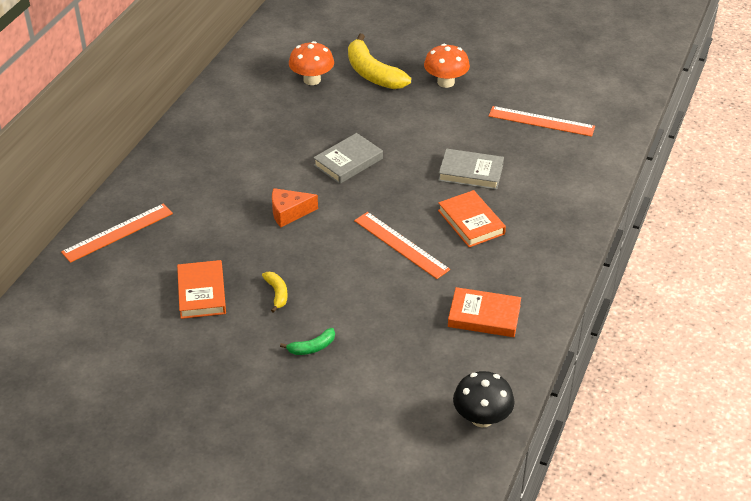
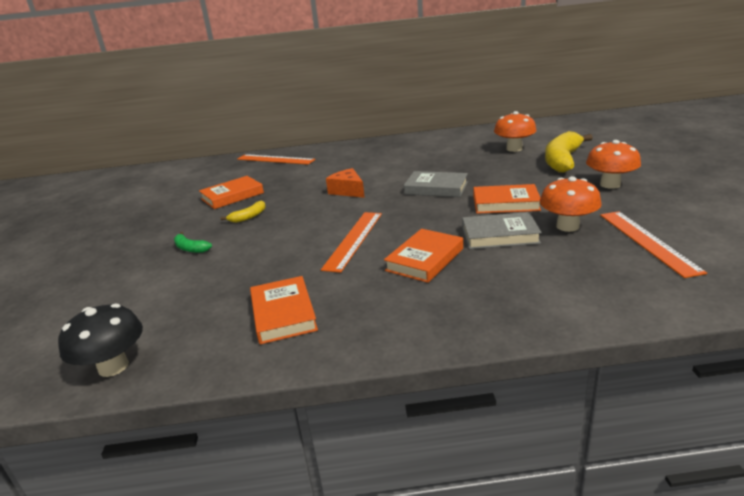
camera: 65 degrees right, 15 degrees down
grey book [438,148,504,190] -> grey book turned 75 degrees counterclockwise [462,212,542,249]
none -> orange book [474,184,541,214]
none -> orange mushroom [540,176,602,232]

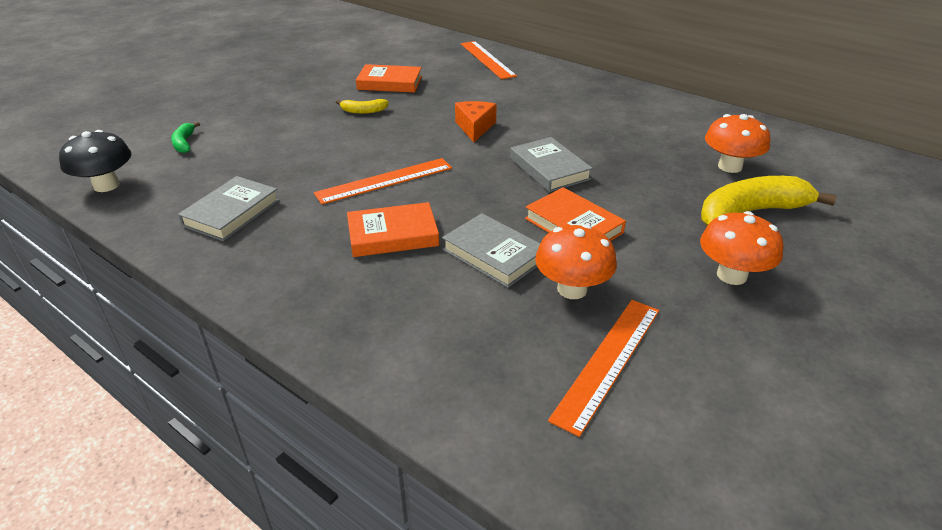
camera: 40 degrees right, 10 degrees up
green banana [174,232,212,253] -> green banana moved to [171,122,200,153]
orange book [250,276,318,344] -> grey book [178,176,280,241]

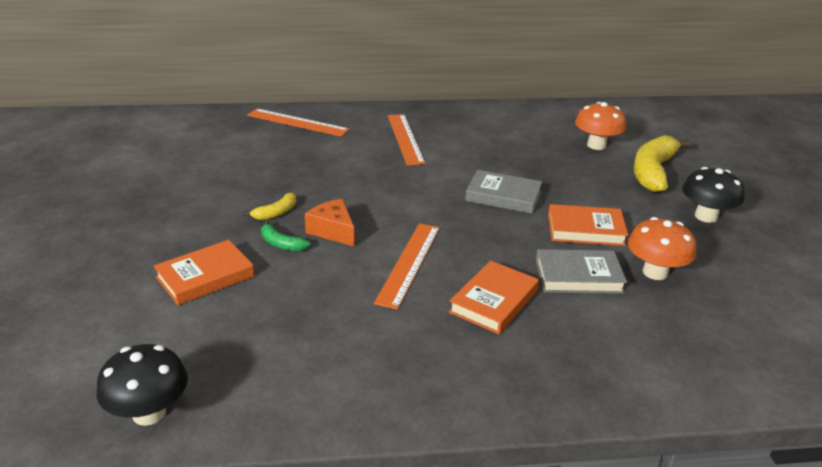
camera: 45 degrees left, 5 degrees down
green banana [171,122,200,153] -> green banana moved to [261,220,310,251]
grey book [178,176,280,241] -> none
orange book [356,64,422,93] -> orange book moved to [154,240,254,305]
orange cheese [455,101,497,142] -> orange cheese moved to [305,199,355,247]
orange ruler [548,300,659,437] -> orange ruler moved to [388,114,426,166]
orange mushroom [700,211,783,285] -> black mushroom [682,167,744,223]

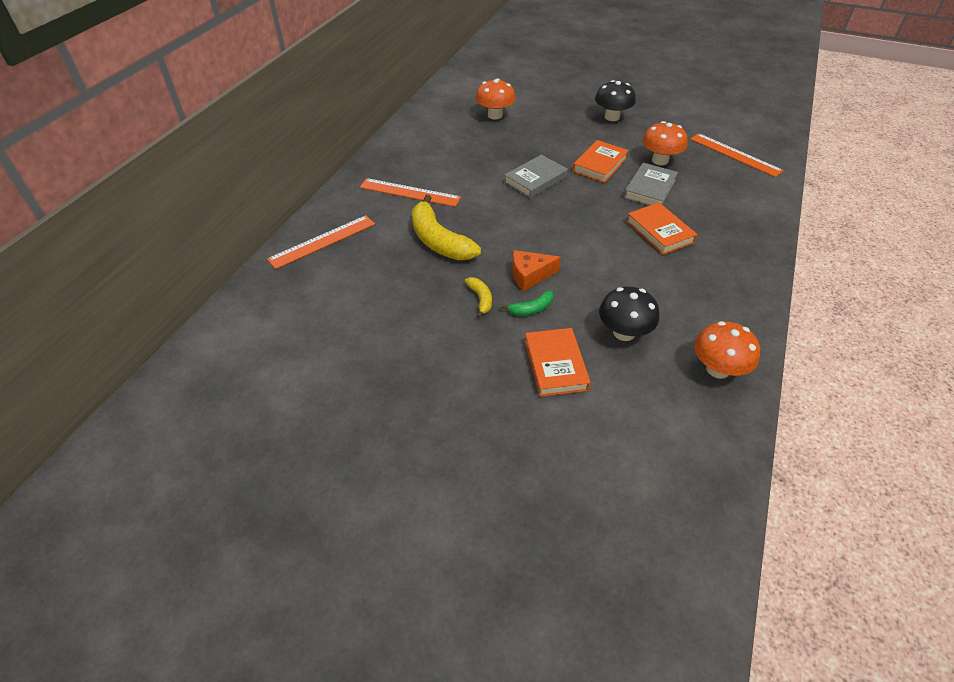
camera: 60 degrees left, 15 degrees up
black mushroom [96,344,188,426] -> black mushroom moved to [599,287,659,341]
orange ruler [374,223,440,310] -> orange ruler moved to [690,133,784,177]
yellow banana [634,135,691,192] -> yellow banana moved to [412,195,481,260]
none -> orange mushroom [694,321,760,379]

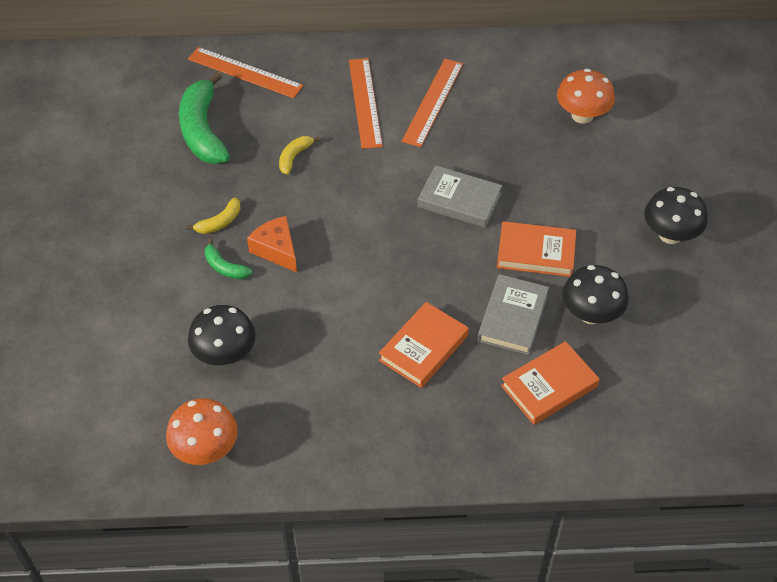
camera: 65 degrees right, 5 degrees up
yellow banana [412,195,481,260] -> yellow banana [279,136,321,175], size x0.47
orange book [525,328,591,397] -> orange book moved to [501,341,600,425]
grey book [624,163,678,206] -> grey book turned 75 degrees counterclockwise [478,274,549,355]
orange mushroom [642,121,687,165] -> black mushroom [562,265,628,324]
orange ruler [690,133,784,177] -> orange ruler moved to [402,59,463,147]
none -> green banana [179,72,230,164]

